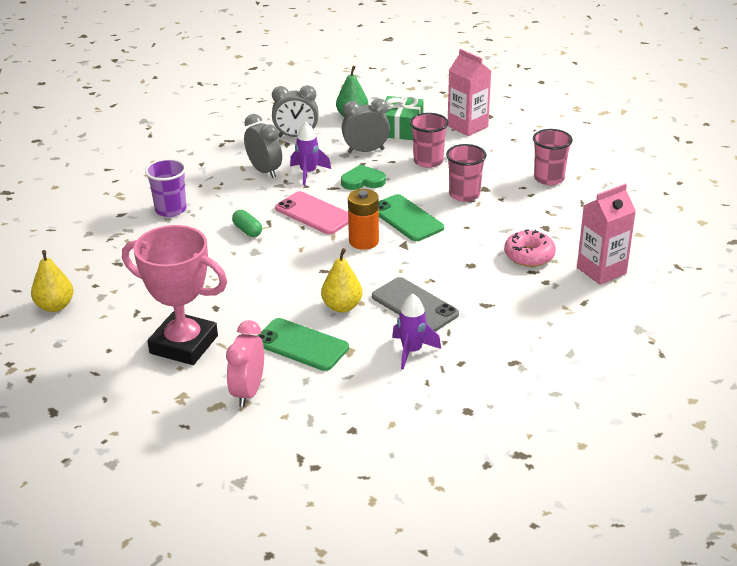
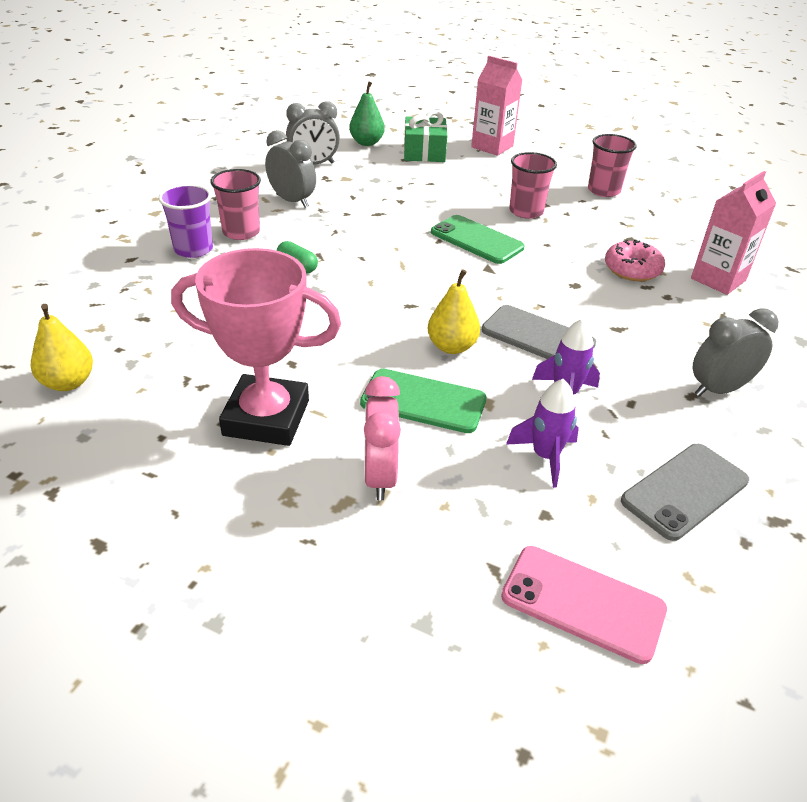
camera: 15 degrees left, 5 degrees up
pink phone [275,191,348,234] -> pink phone moved to [501,546,667,664]
purple rocket [290,122,331,186] -> purple rocket moved to [506,379,579,488]
green heart [341,165,386,190] -> none
grey clock [342,99,390,153] -> grey clock moved to [693,308,779,397]
orange battery [348,189,379,250] -> none
pink cup [410,113,448,168] -> pink cup moved to [210,169,261,240]
none -> grey phone [621,444,749,541]

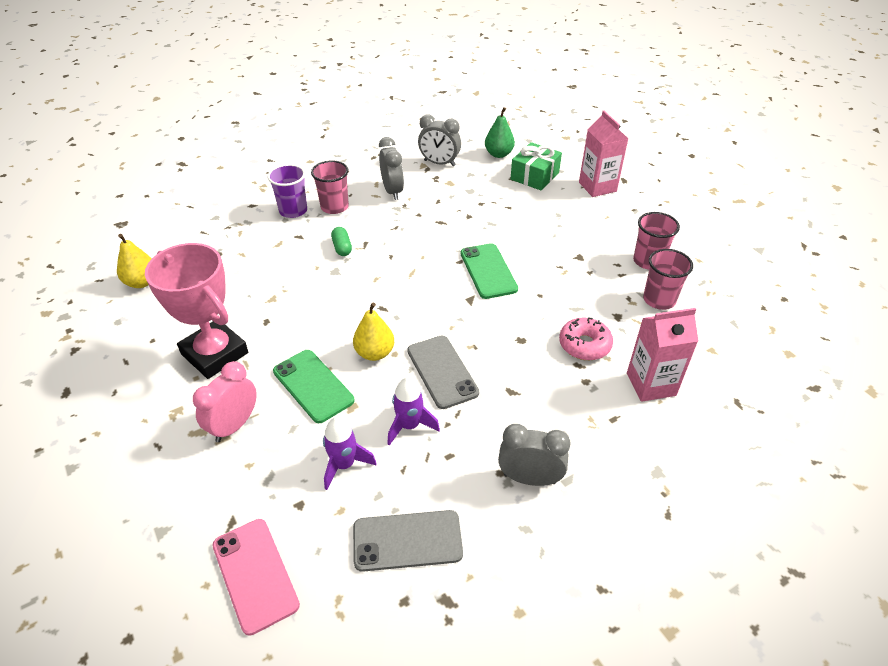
camera: 35 degrees right, 5 degrees up
pink cup [509,152,557,219] -> pink cup moved to [643,249,693,310]

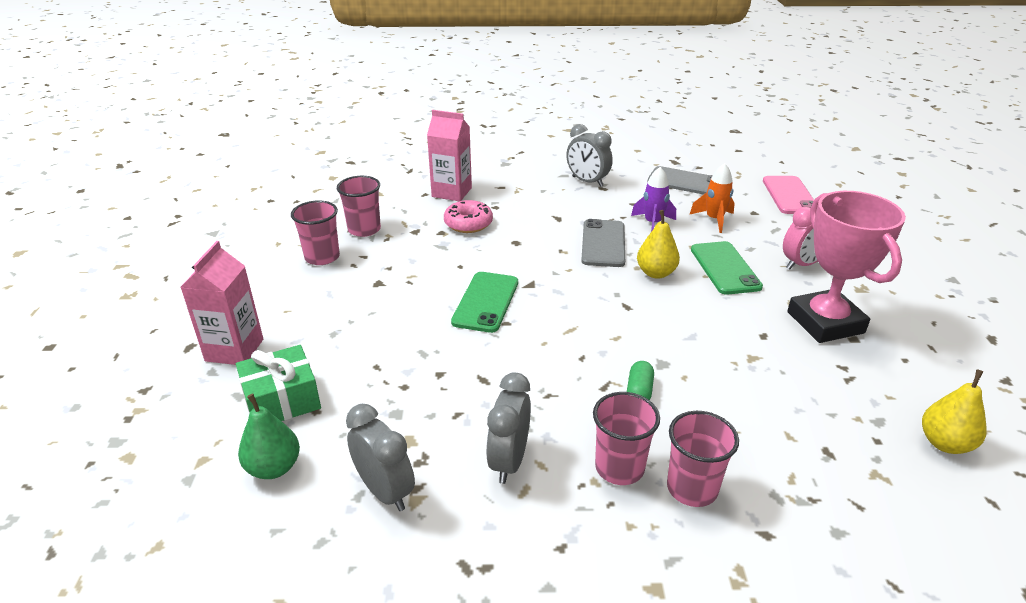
camera: 150 degrees left, 10 degrees down
purple cup [267,164,307,218] -> pink cup [667,411,739,507]
purple rocket [323,417,377,490] -> orange rocket [689,163,735,233]

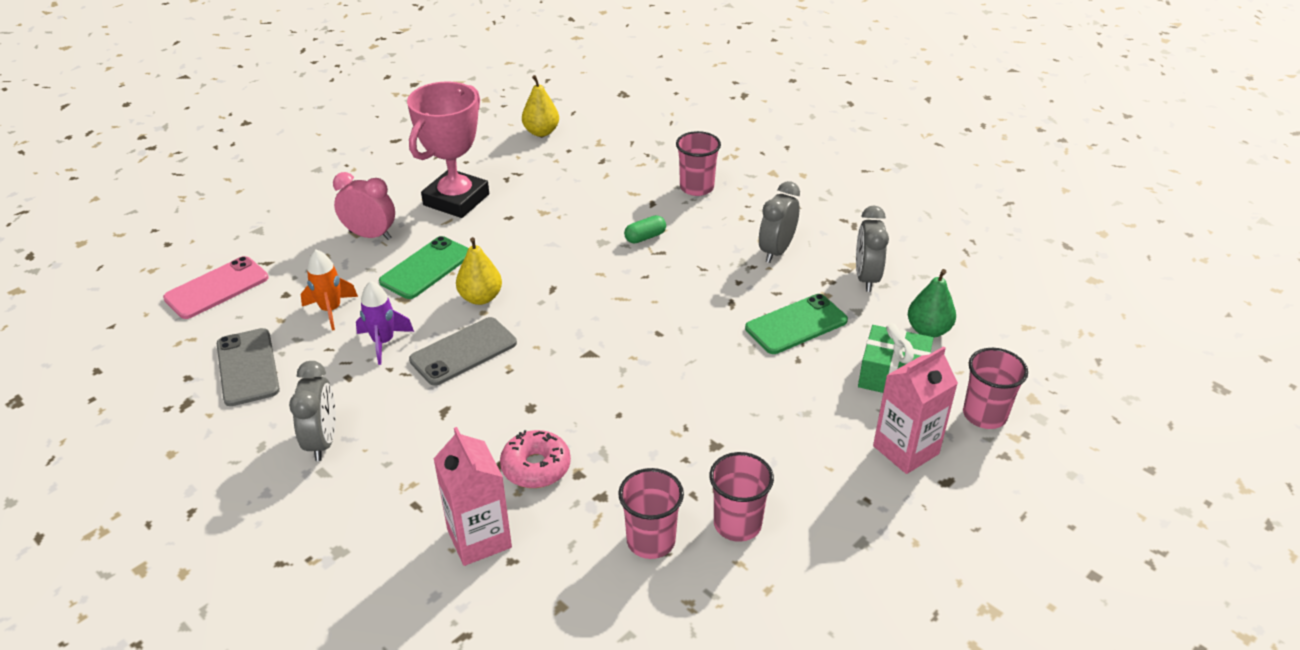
camera: 135 degrees left, 5 degrees up
green phone [451,272,518,333] -> green phone moved to [745,294,848,354]
grey clock [486,373,531,484] -> grey clock turned 150 degrees clockwise [759,181,800,263]
pink cup [593,392,660,485] -> pink cup moved to [963,348,1028,429]

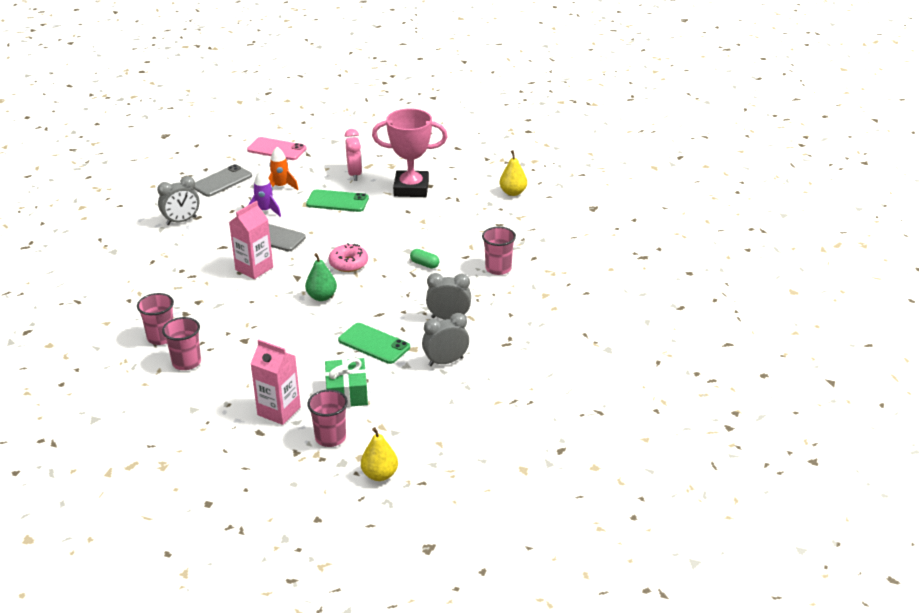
camera: 65 degrees right, 5 degrees down
pink carton [434,427,512,566] -> pink carton moved to [229,201,273,279]
yellow pear [456,237,502,305] -> yellow pear moved to [361,427,398,481]
pink donut [500,430,571,488] -> pink donut moved to [329,243,368,272]
green pear [908,269,956,338] -> green pear moved to [305,253,337,301]

